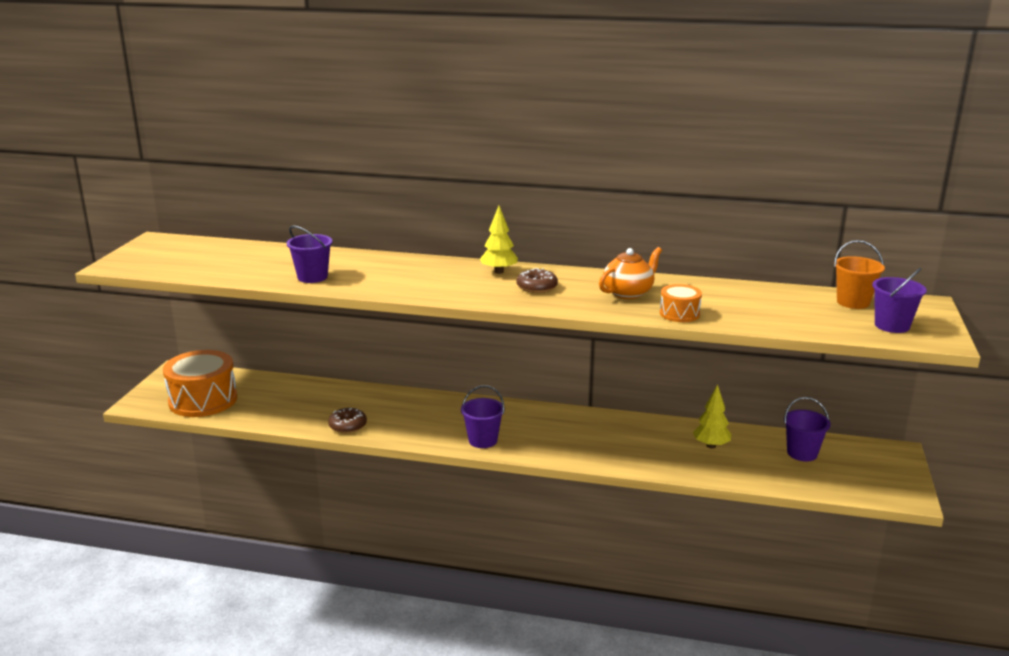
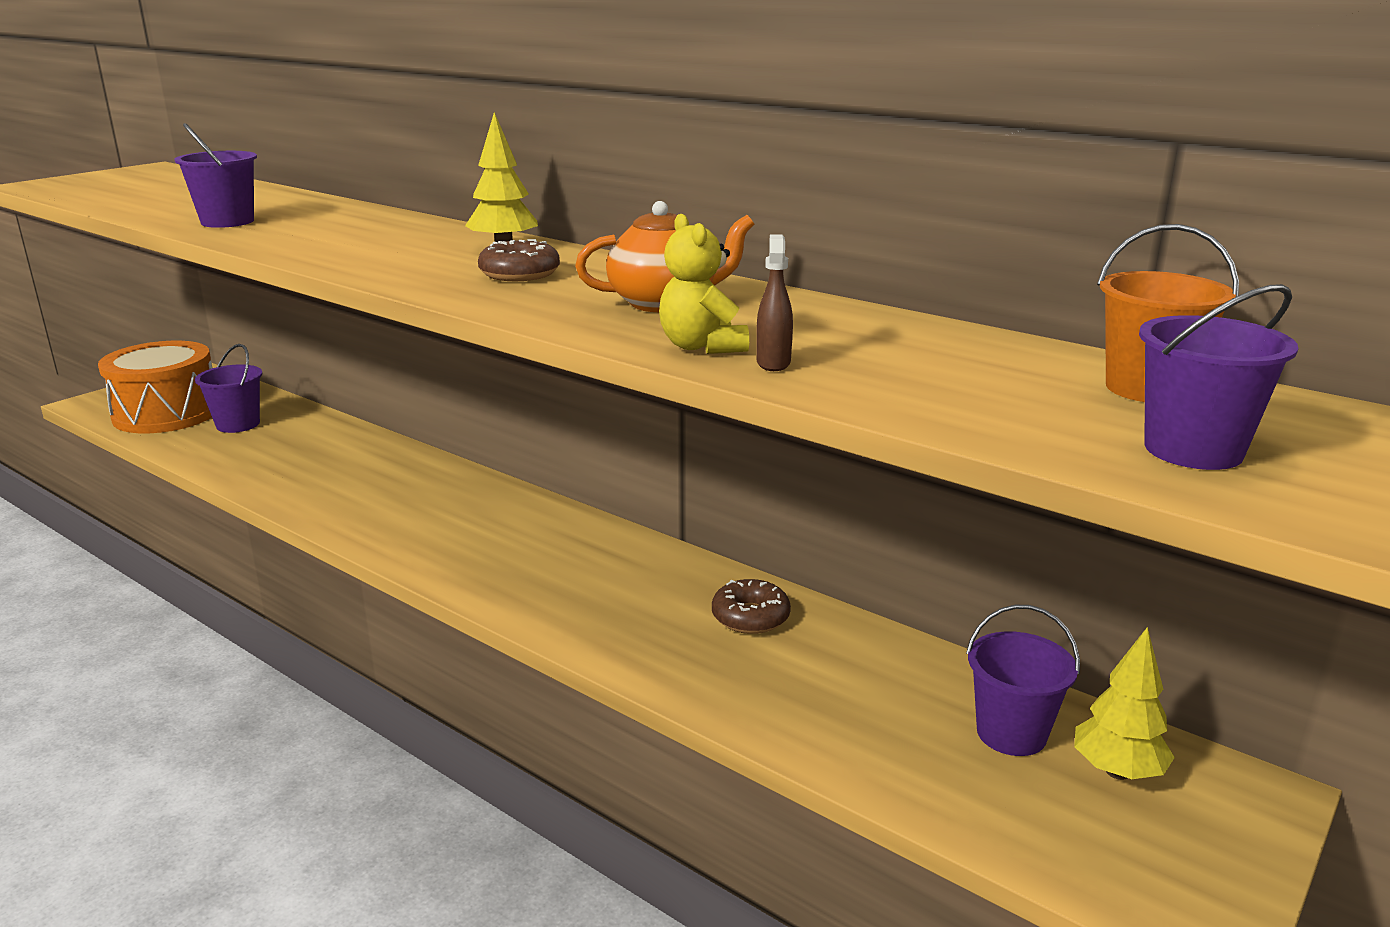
camera: 25 degrees right, 0 degrees up
brown donut [328,408,367,433] -> brown donut moved to [712,579,791,634]
purple bucket [461,385,505,448] -> purple bucket moved to [195,344,263,433]
orange drum [660,284,702,322] -> yellow teddy bear [659,214,749,354]
yellow tree [693,385,731,448] -> yellow tree moved to [1074,627,1175,780]
none -> brown spray bottle [756,234,793,371]

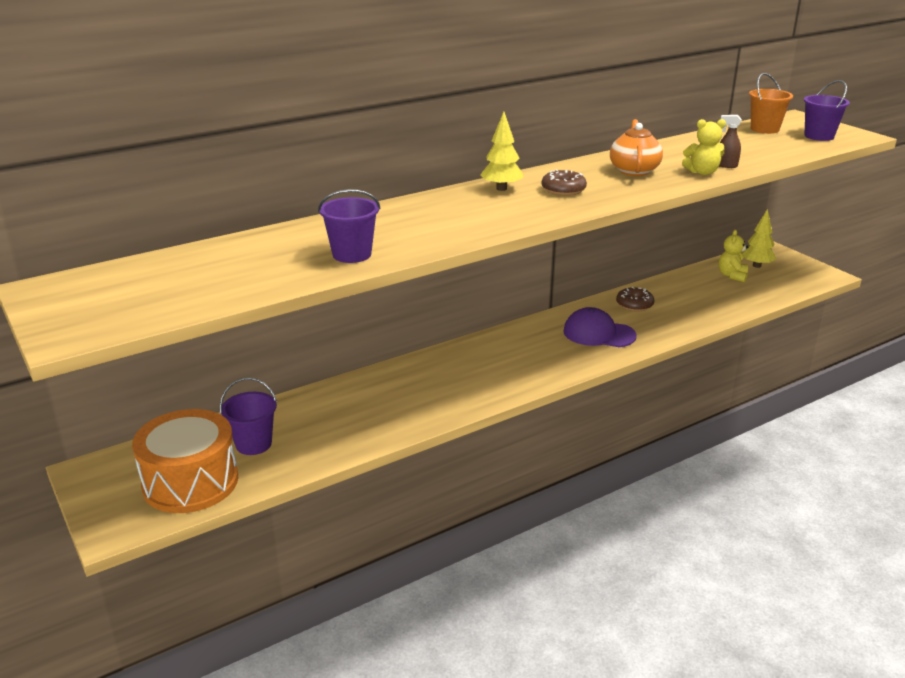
camera: 70 degrees left, 5 degrees up
purple bucket [966,605,1080,756] -> yellow teddy bear [719,230,748,282]
none -> purple cap [563,307,637,347]

